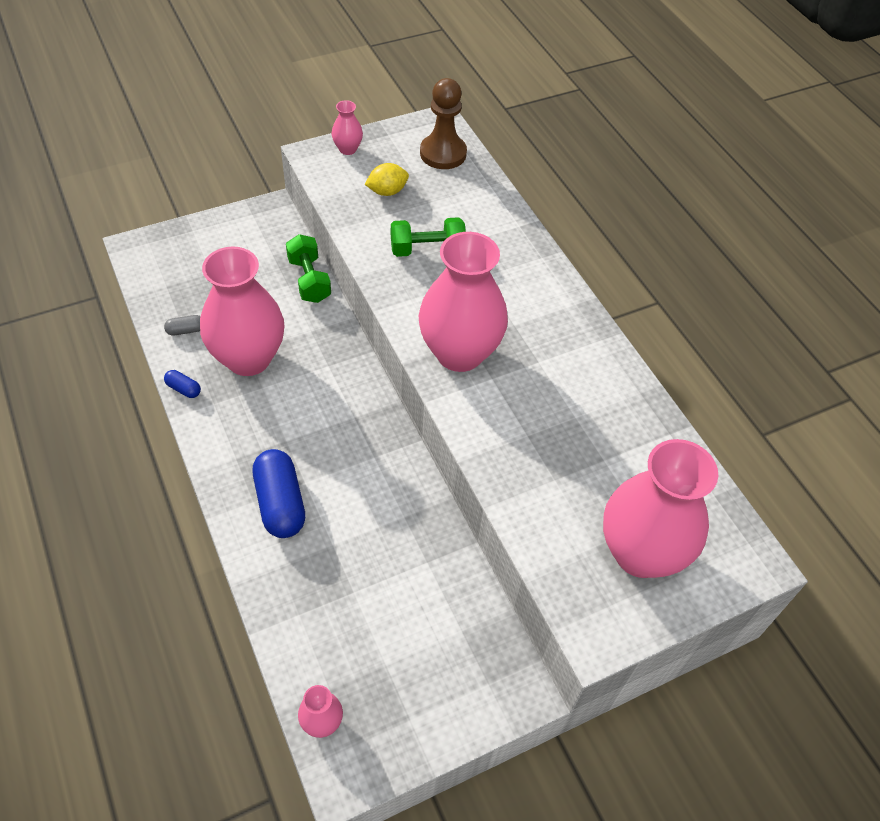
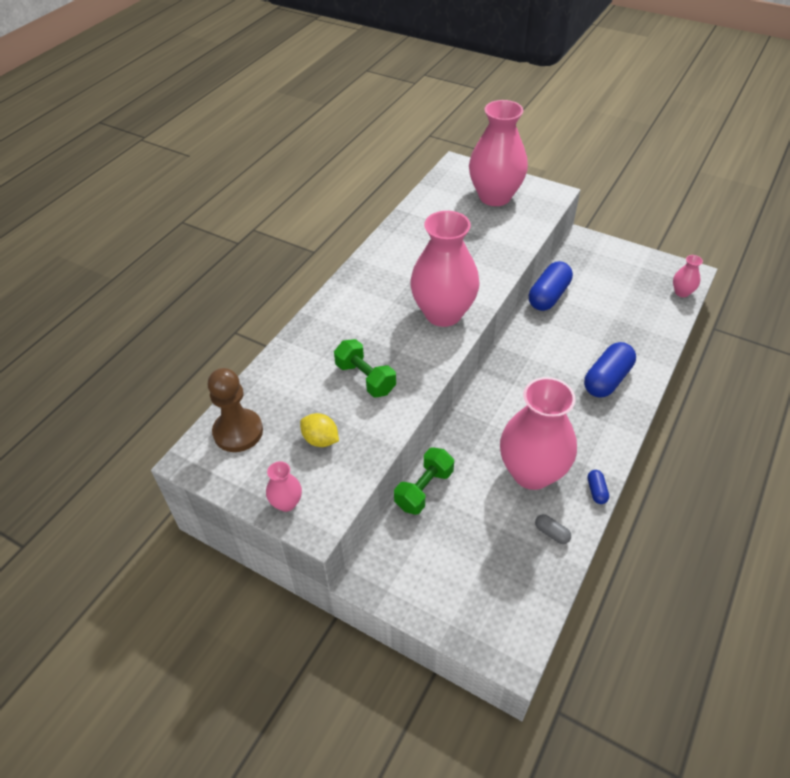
camera: 120 degrees left, 5 degrees down
none -> blue capsule [529,261,573,311]

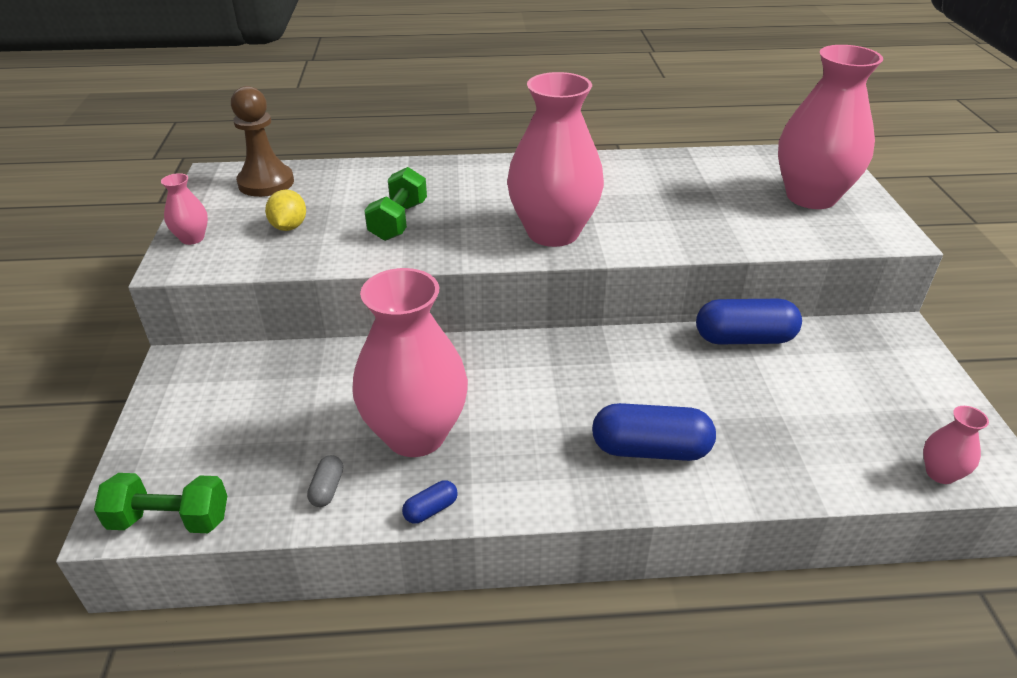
camera: 55 degrees right, 10 degrees down
green dumbbell [394,447,454,515] -> green dumbbell moved to [94,473,227,533]

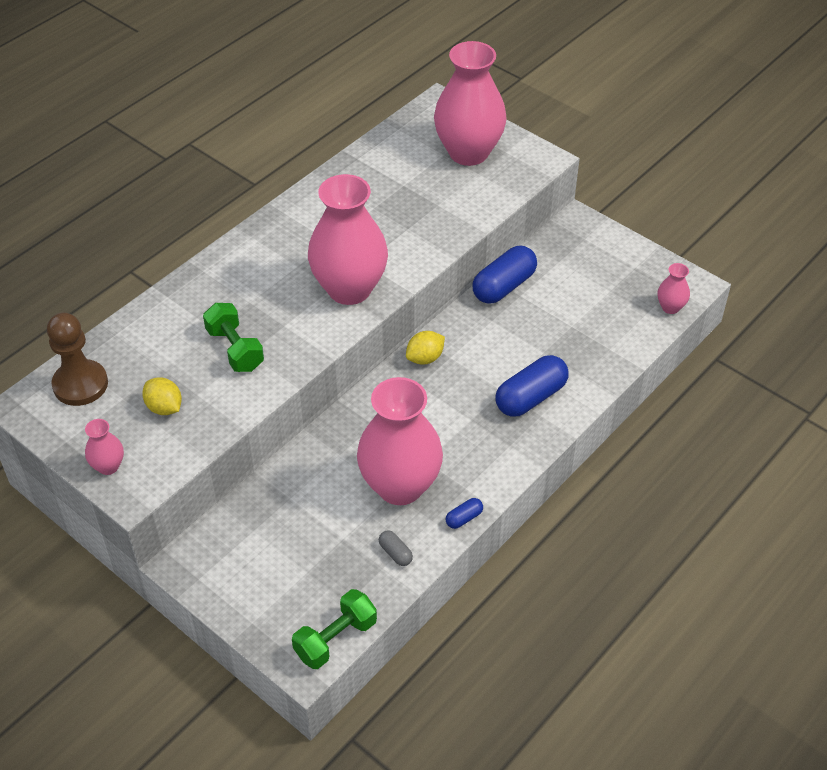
camera: 45 degrees left, 10 degrees up
blue capsule [402,480,458,524] -> blue capsule turned 45 degrees clockwise [446,498,483,529]
none -> yellow lemon [406,331,445,365]

